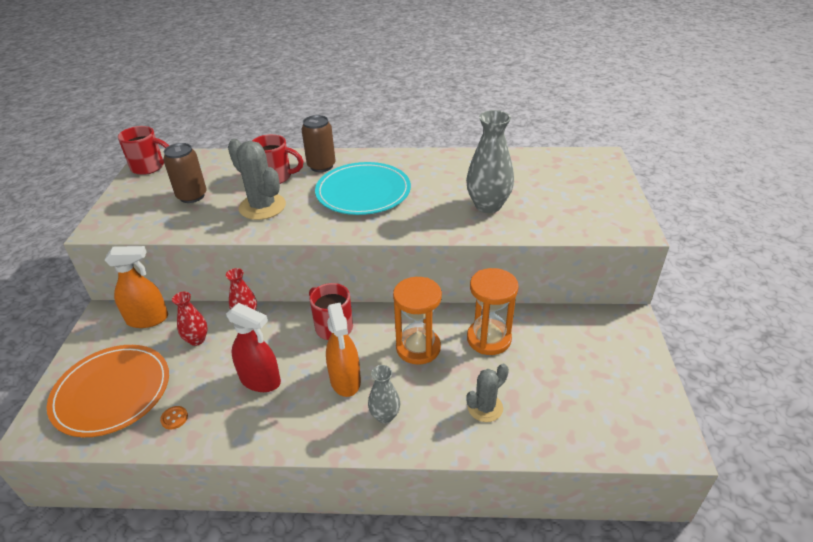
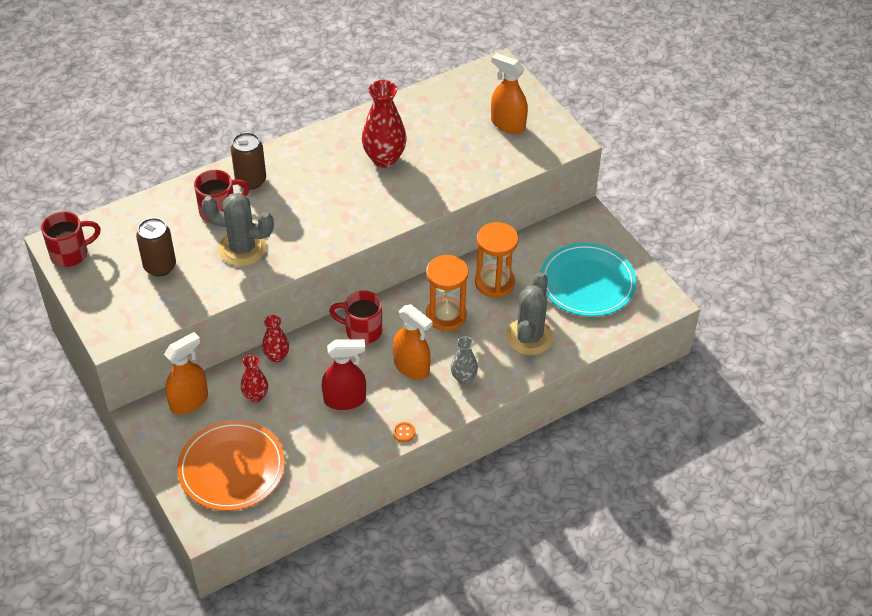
camera: 35 degrees left, 10 degrees up
orange button [160,406,188,429] -> orange button moved to [393,422,415,442]
turquoise plate [315,162,411,215] -> turquoise plate moved to [541,243,637,317]
grey vase [466,110,514,213] -> none
grey cactus [466,364,509,422] -> grey cactus [506,272,554,355], size x1.60
none -> red vase [362,80,407,168]
none -> orange spray bottle [491,53,528,134]

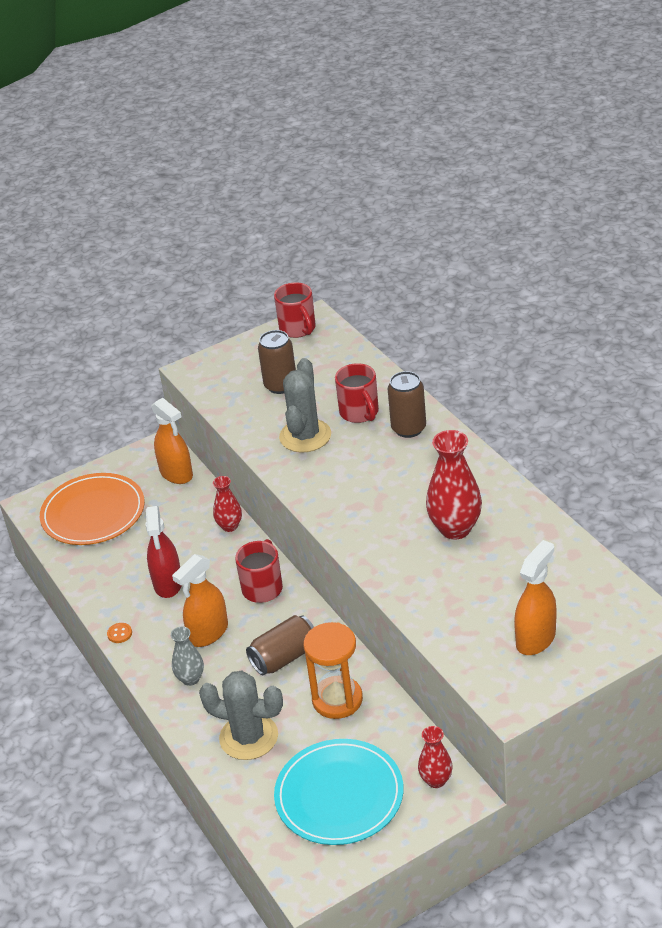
camera: 95 degrees right, 10 degrees down
red vase [241,355,268,403] -> red vase moved to [418,726,453,788]
orange hourglass [426,254,468,331] -> brown can [246,615,314,676]

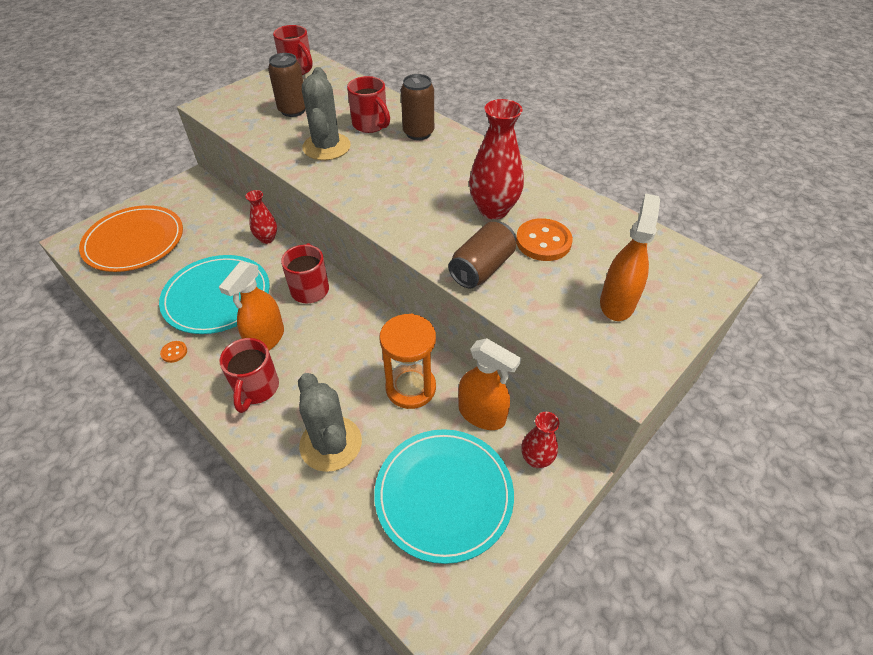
camera: 20 degrees left, 10 degrees up
red spray bottle [145,506,182,598] -> turquoise plate [159,255,270,334]
orange spray bottle [151,397,193,484] -> orange spray bottle moved to [458,338,521,430]
grey vase [171,626,204,686] -> red mug [220,338,279,413]
grey cactus [199,671,283,760] -> grey cactus turned 60 degrees clockwise [298,373,362,472]
brown can [246,615,314,676] -> brown can moved to [448,222,516,289]
none -> orange button [516,218,573,261]

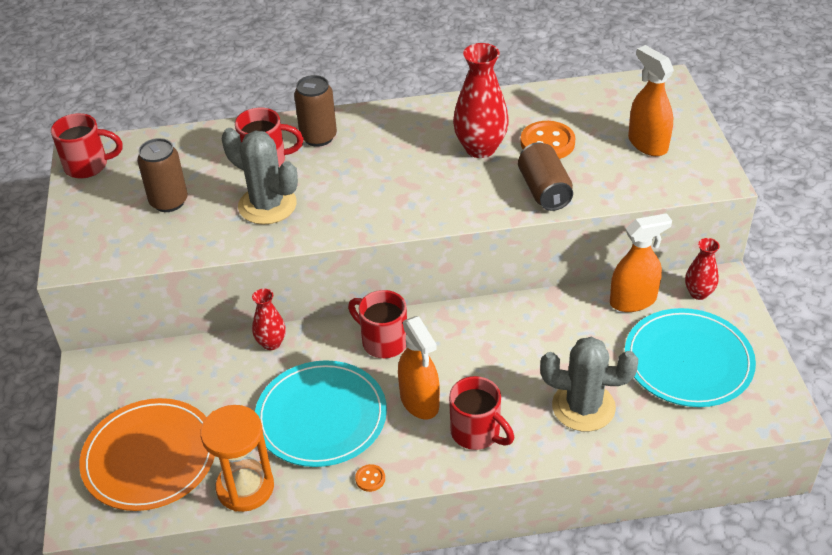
camera: 50 degrees left, 5 degrees down
orange hourglass [379,314,436,409] -> orange hourglass moved to [200,405,274,512]

